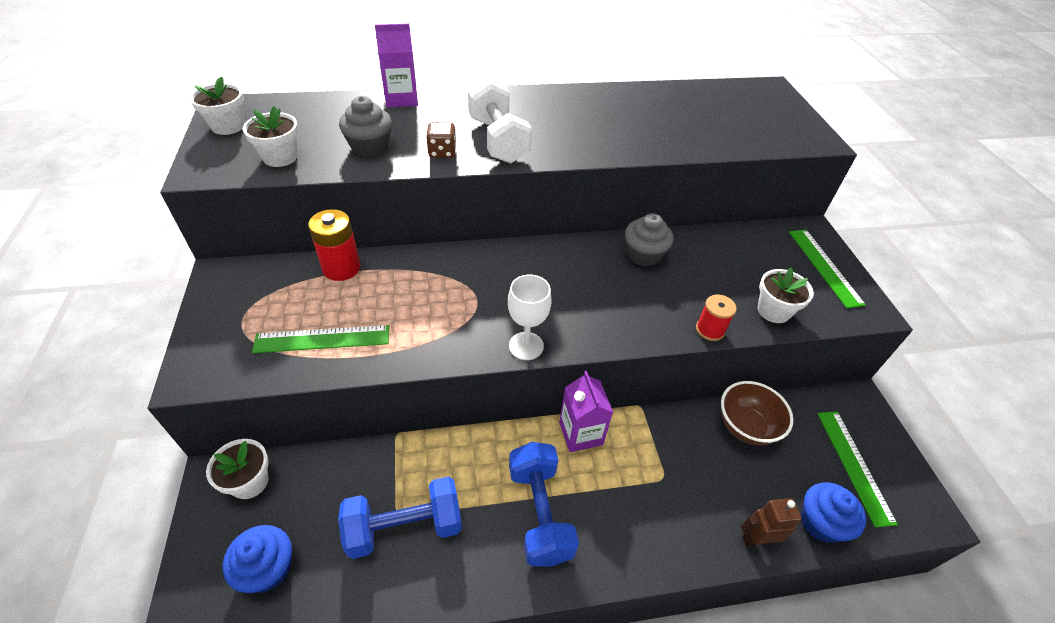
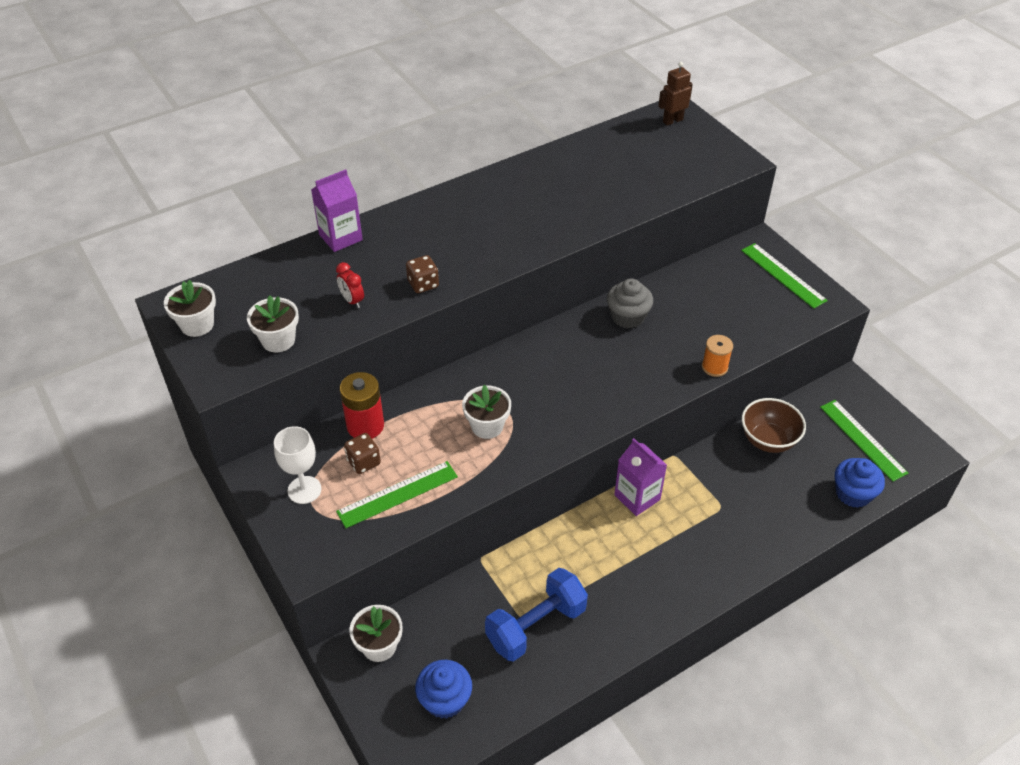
camera: 20 degrees left, 0 degrees up
grey cupcake [339,96,392,157] -> red clock [336,262,364,308]
white dumbbell [468,78,532,164] -> none
white goblet [508,274,552,360] -> white goblet moved to [274,426,322,504]
blue dumbbell [509,442,579,567] -> none
red spool [696,294,737,341] -> orange spool [702,335,733,377]
brown robot [741,498,802,547] -> brown robot moved to [658,62,693,126]
white flower pot [757,267,814,323] -> white flower pot moved to [462,385,511,439]
none -> brown dice [344,433,381,474]

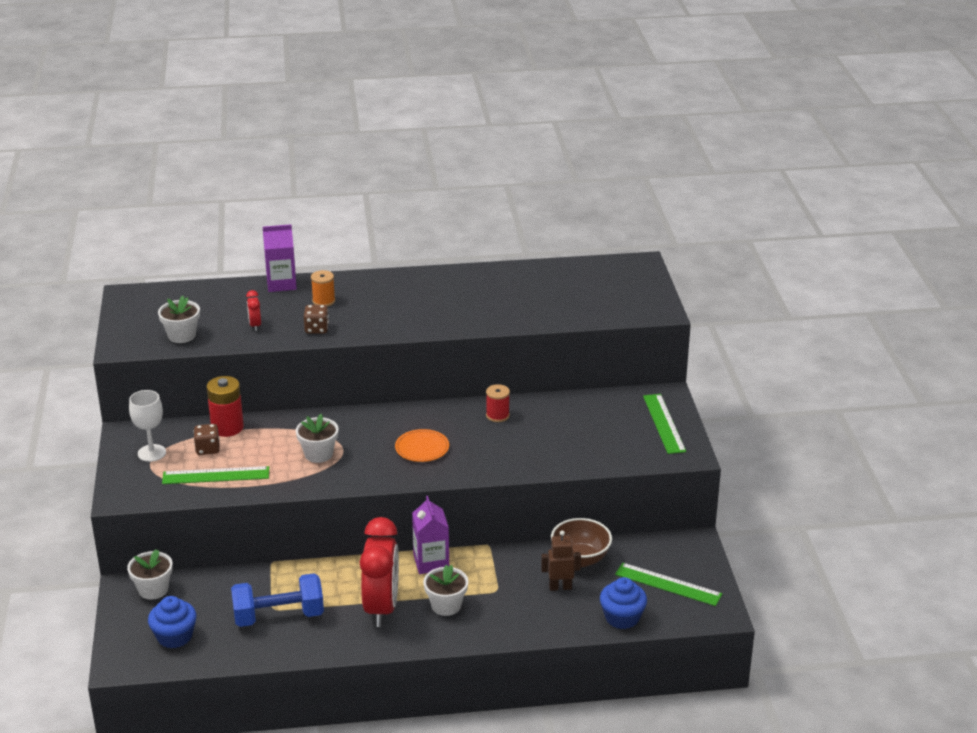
camera: 25 degrees right, 15 degrees down
white flower pot [164,280,216,337] -> white flower pot moved to [423,564,468,616]
grey cupcake [607,278,653,328] -> red spool [486,384,510,422]
brown robot [658,62,693,126] -> brown robot moved to [541,530,581,591]
orange spool [702,335,733,377] -> orange spool moved to [311,270,335,307]
green ruler [820,400,908,482] -> green ruler turned 60 degrees counterclockwise [615,563,722,606]
none -> red clock [360,517,399,627]
none -> orange plate [395,429,449,462]

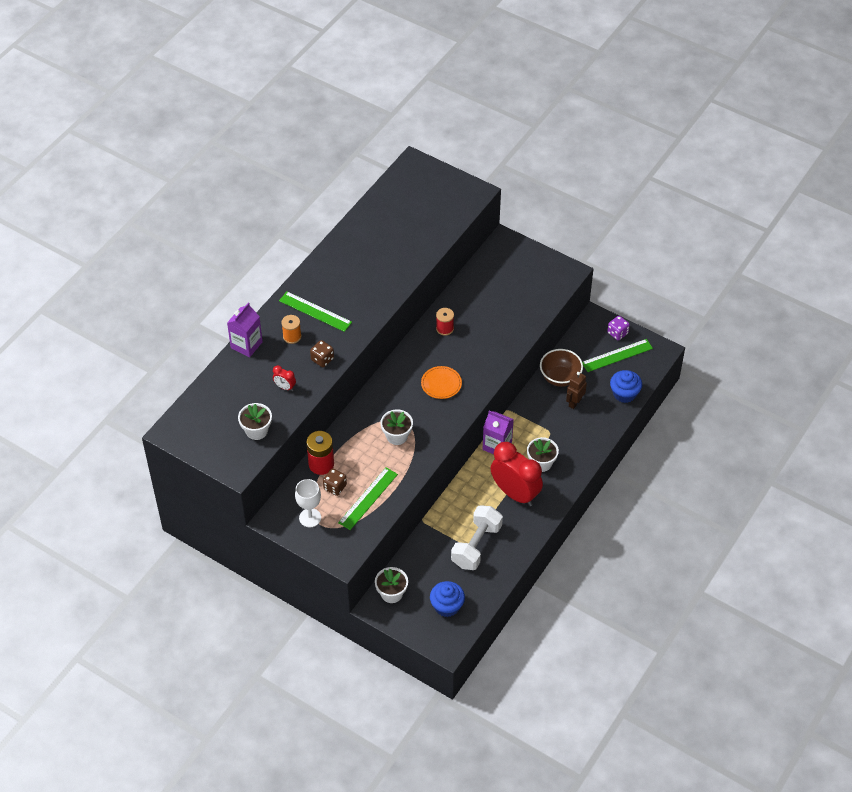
camera: 50 degrees left, 20 degrees up
blue dumbbell [231,573,324,627] -> white dumbbell [451,505,503,570]
green ruler [643,394,686,454] -> green ruler moved to [279,291,352,332]
none -> purple dice [607,316,630,340]

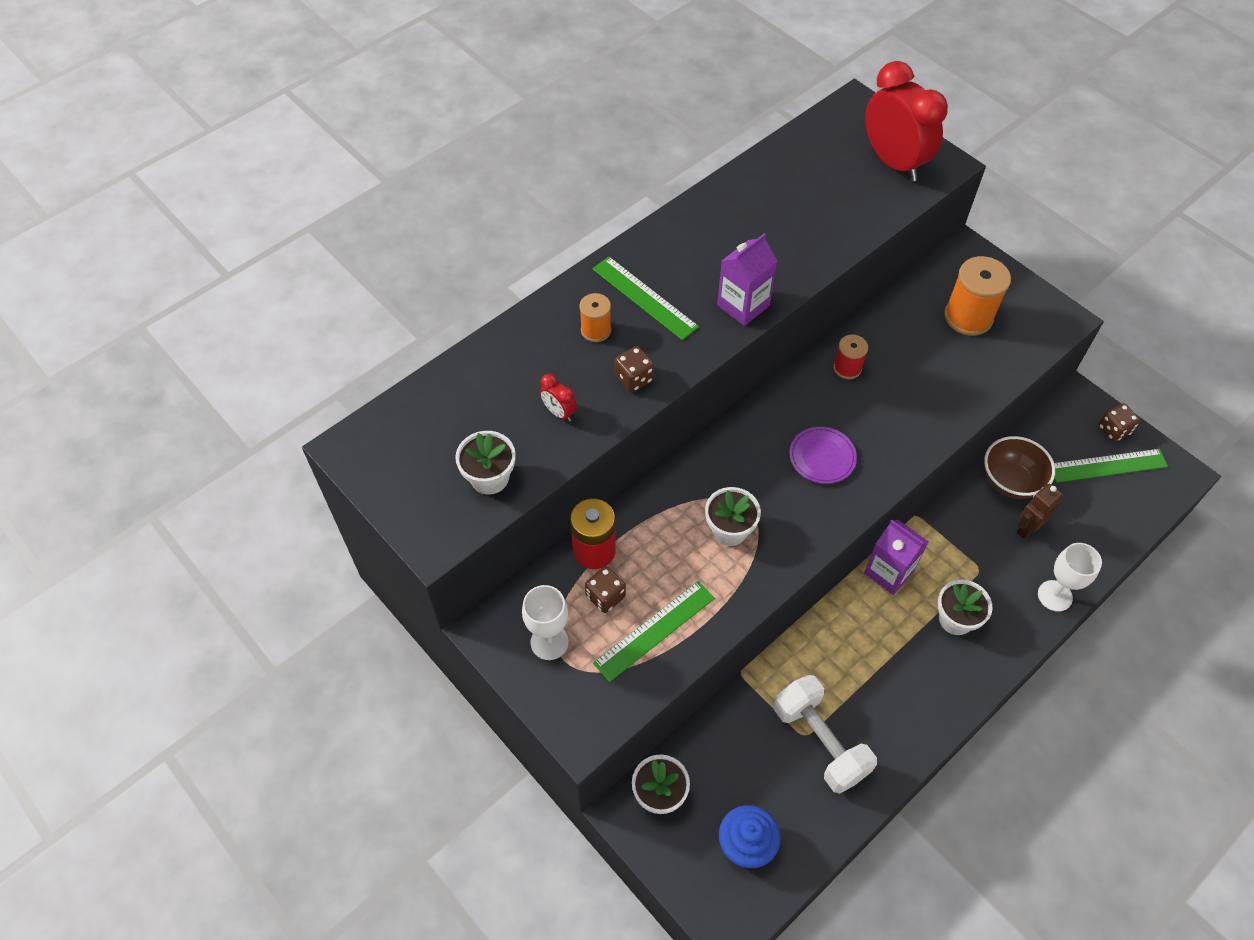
camera: 15 degrees right, 5 degrees up
purple carton [227,303,263,357] -> purple carton moved to [717,233,777,326]
orange plate [421,366,462,399] -> purple plate [789,427,857,484]
white dumbbell [451,505,503,570] -> white dumbbell turned 75 degrees counterclockwise [774,675,877,794]
red clock [491,442,543,506] -> red clock moved to [865,61,948,182]
purple dice [607,316,630,340] -> brown dice [1098,403,1140,442]
blue cupcake [610,370,642,403] -> none
none -> orange spool [944,256,1011,336]
none -> white goblet [1038,543,1102,612]

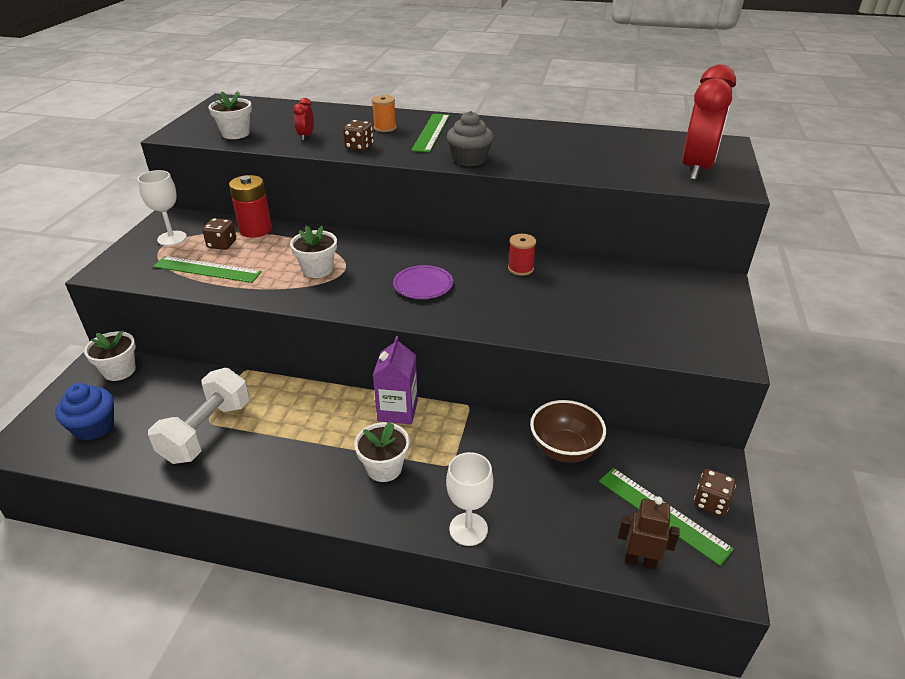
camera: 55 degrees right, 20 degrees down
purple carton [717,233,777,326] -> grey cupcake [447,111,493,166]
orange spool [944,256,1011,336] -> none
brown robot [1017,484,1063,538] -> brown robot moved to [618,497,680,570]

